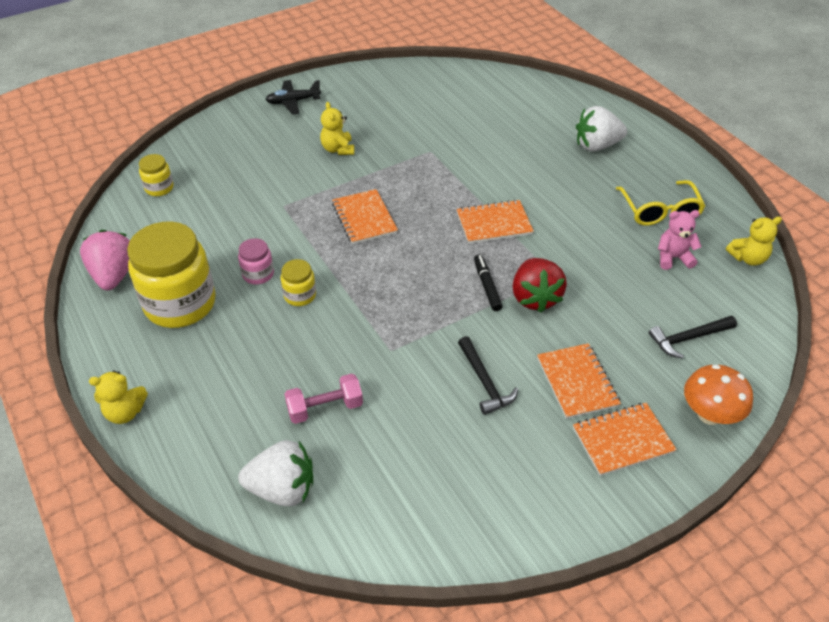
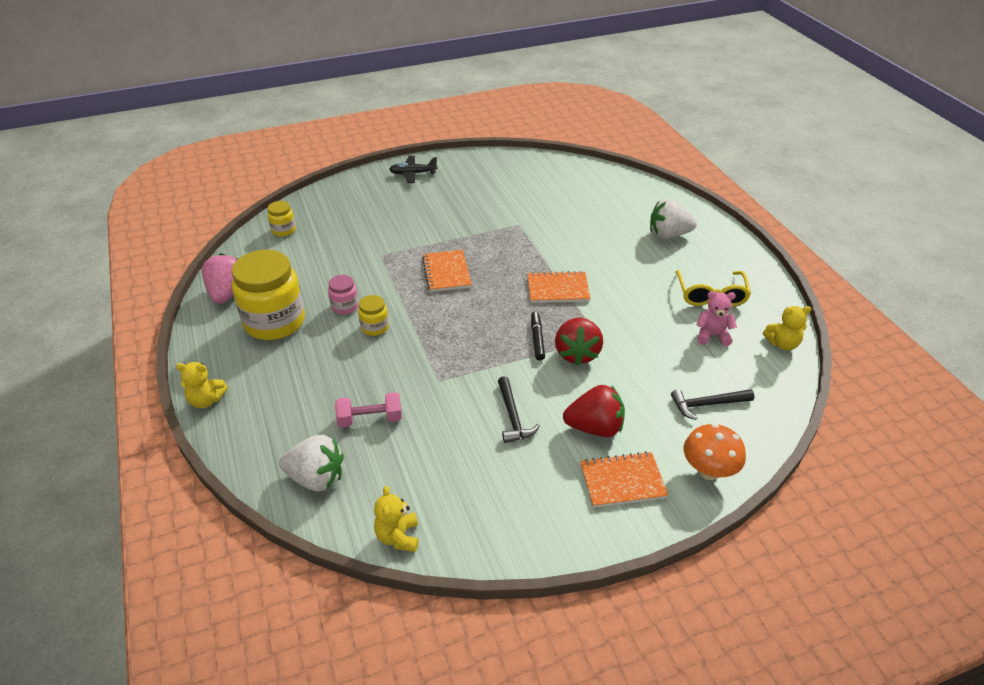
camera: 10 degrees right, 5 degrees down
yellow teddy bear [320,102,354,155] -> yellow teddy bear moved to [374,486,418,552]
orange notebook [537,343,621,419] -> red strawberry [563,385,625,437]

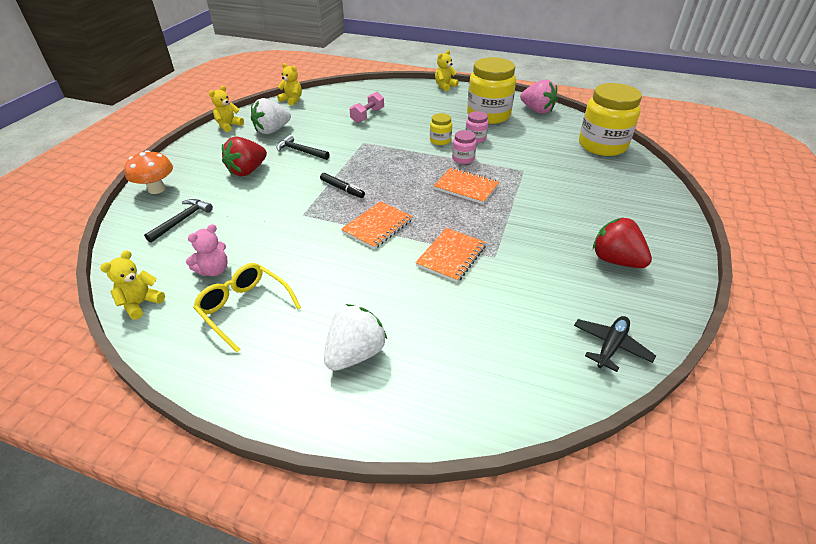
camera: 130 degrees right, 0 degrees up
yellow jar [267,201,296,237] -> yellow jar [579,83,642,156], size x2.19
white strawberry [279,435,344,492] -> white strawberry moved to [251,98,291,134]
black plane [389,156,438,183] -> black plane moved to [574,316,656,372]
red strawberry [555,318,603,366] -> red strawberry moved to [593,218,652,268]
orange notebook [580,451,668,508] -> orange notebook moved to [415,228,486,282]
none -> yellow teddy bear [209,86,244,132]
none -> pink jar [452,130,476,164]

